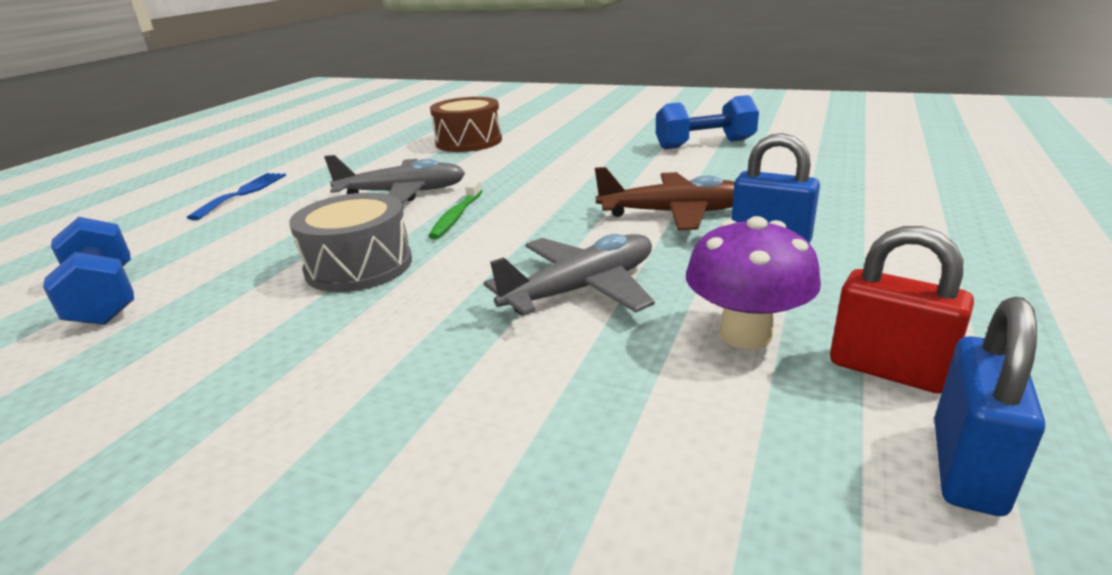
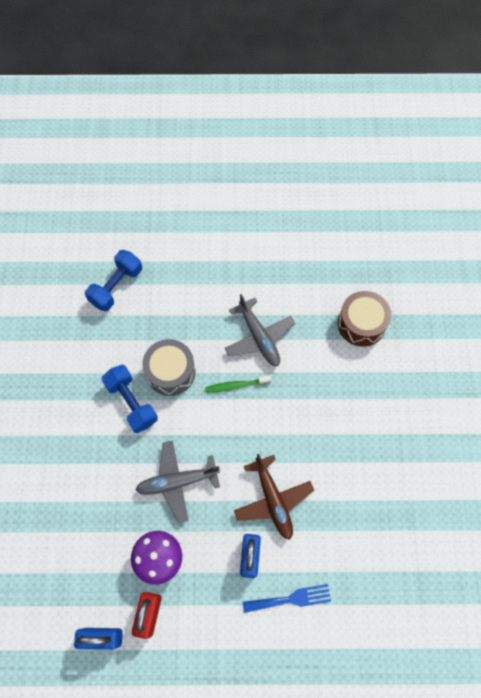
camera: 65 degrees right, 40 degrees up
blue fork [187,173,286,220] -> blue fork moved to [243,584,331,613]
grey plane [484,234,655,315] -> grey plane turned 135 degrees clockwise [136,441,220,523]
blue dumbbell [656,95,759,149] -> blue dumbbell moved to [101,365,158,433]

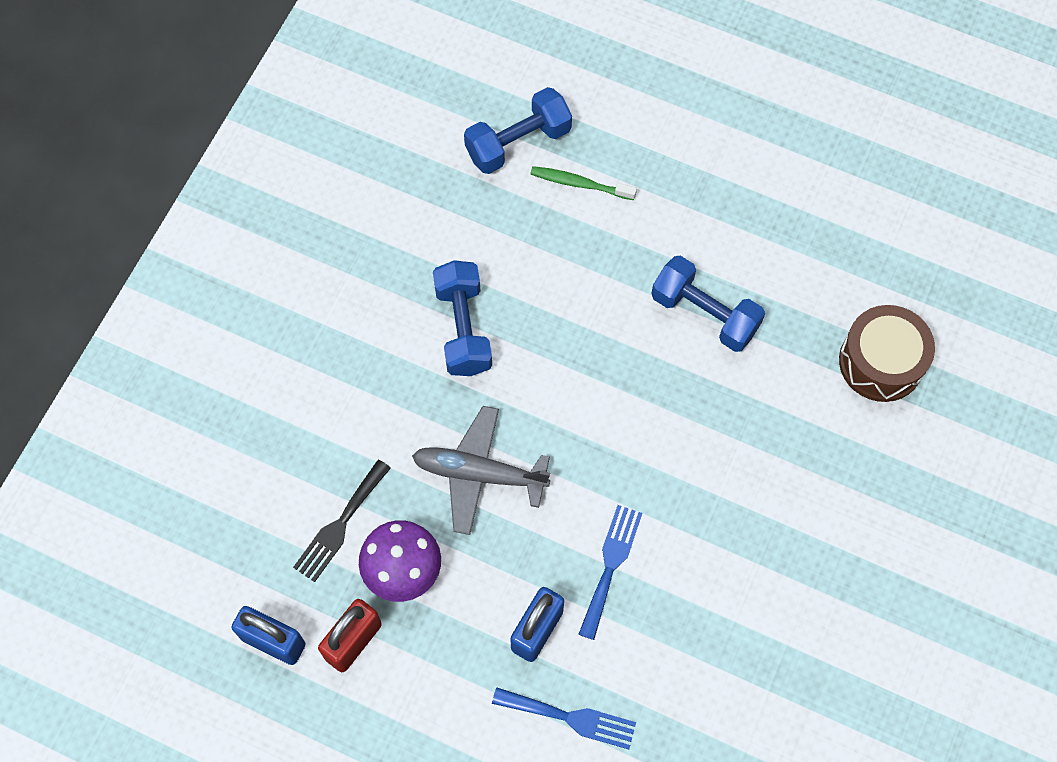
camera: 25 degrees right, 0 degrees up
grey drum [142,339,196,396] -> none
green toothbrush [205,375,272,393] -> green toothbrush moved to [531,166,637,200]
grey plane [225,294,295,366] -> blue dumbbell [651,256,765,352]
brown plane [234,454,314,540] -> blue fork [578,505,642,640]
none -> black fork [293,460,391,582]

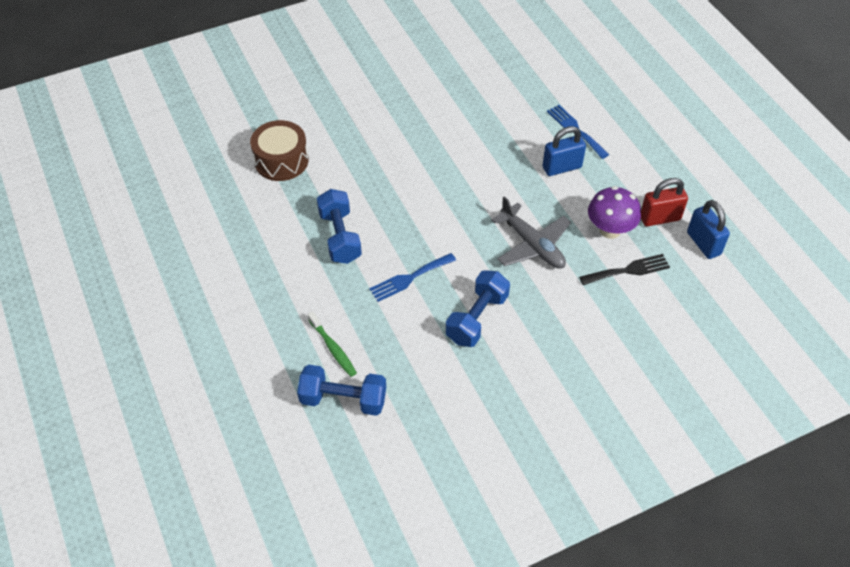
camera: 140 degrees left, 15 degrees down
blue fork [578,505,642,640] -> blue fork moved to [369,253,456,302]

